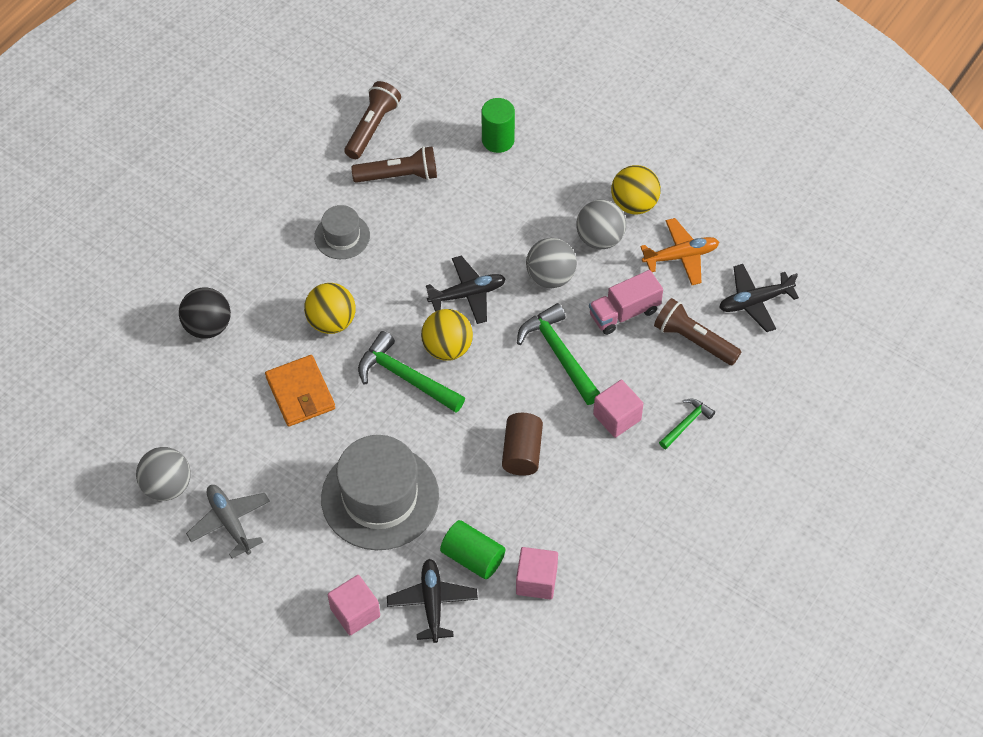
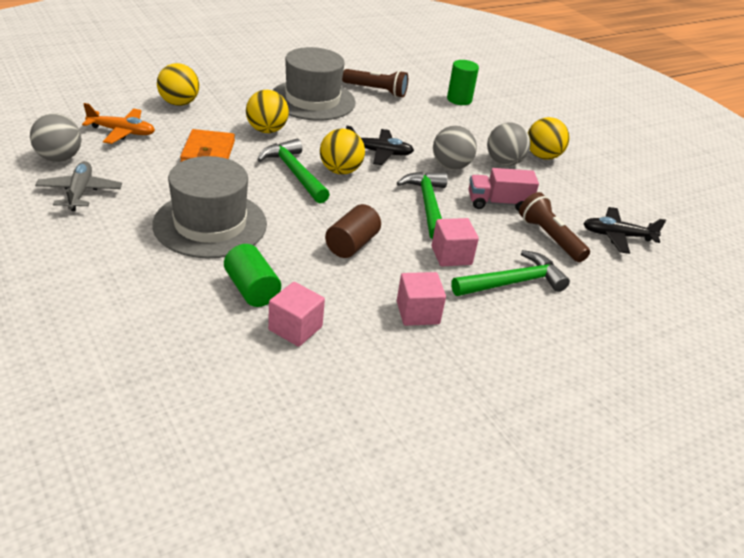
camera: 20 degrees right, 20 degrees down
black ball [179,288,231,339] -> yellow ball [157,63,199,106]
grey hat [314,205,370,259] -> grey hat [273,47,356,121], size x1.95
pink cube [328,575,380,635] -> pink cube moved to [397,272,446,326]
brown flashlight [345,81,401,159] -> none
black plane [387,559,478,643] -> none
orange plane [640,218,719,285] -> orange plane moved to [82,103,155,144]
green hammer [659,399,715,449] -> green hammer [451,250,570,296], size x1.79

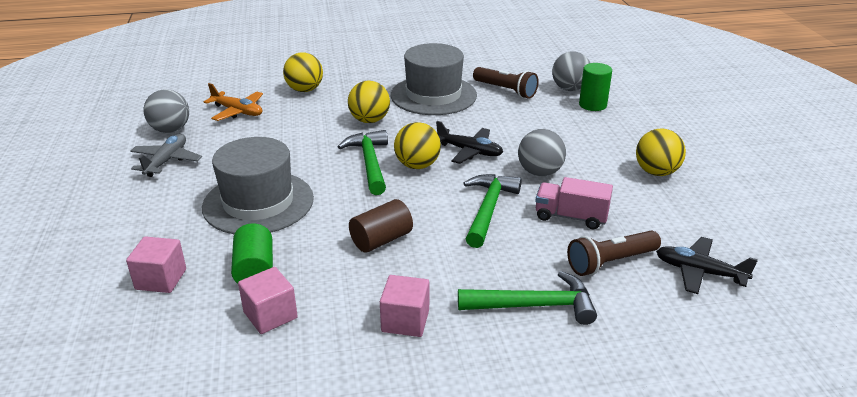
camera: 25 degrees right, 5 degrees down
orange wallet [180,129,235,162] -> none
pink cube [431,218,479,266] -> pink cube moved to [126,236,186,293]
grey ball [487,123,531,166] -> grey ball moved to [552,51,590,91]
brown flashlight [519,192,590,262] -> brown flashlight turned 105 degrees counterclockwise [567,231,661,276]

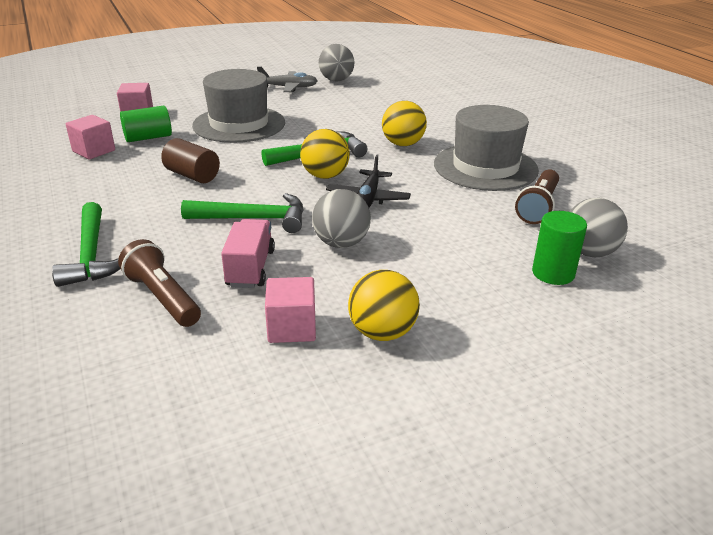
camera: 75 degrees right, 0 degrees up
orange plane [204,83,263,121] -> none
yellow ball [283,53,323,92] -> none
pink cube [380,275,429,337] -> pink cube moved to [265,277,316,343]
black plane [656,237,758,294] -> none

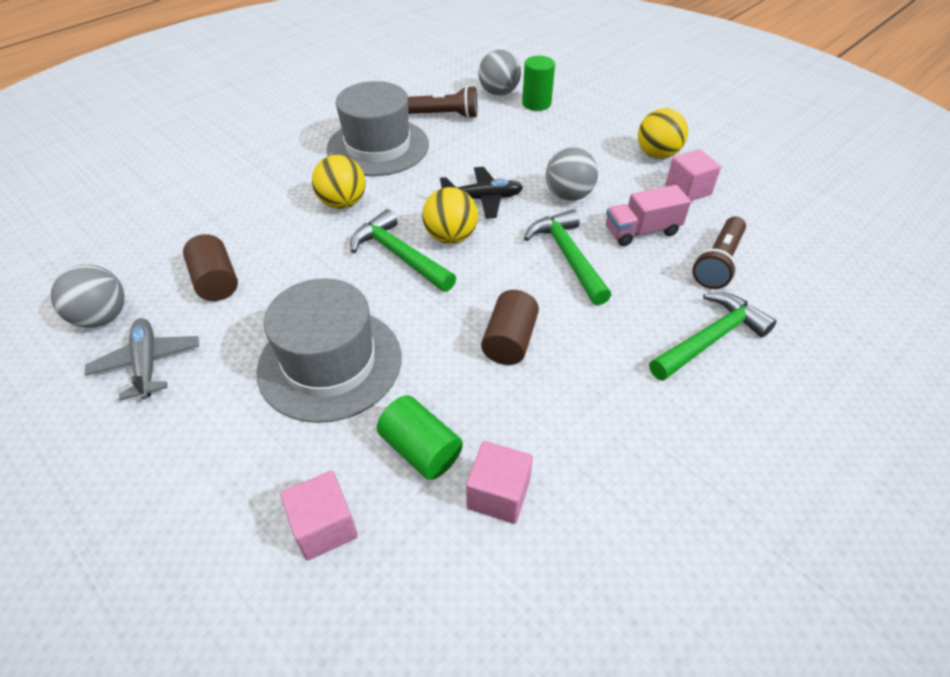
camera: 110 degrees left, 15 degrees up
none -> brown cylinder [183,234,238,301]

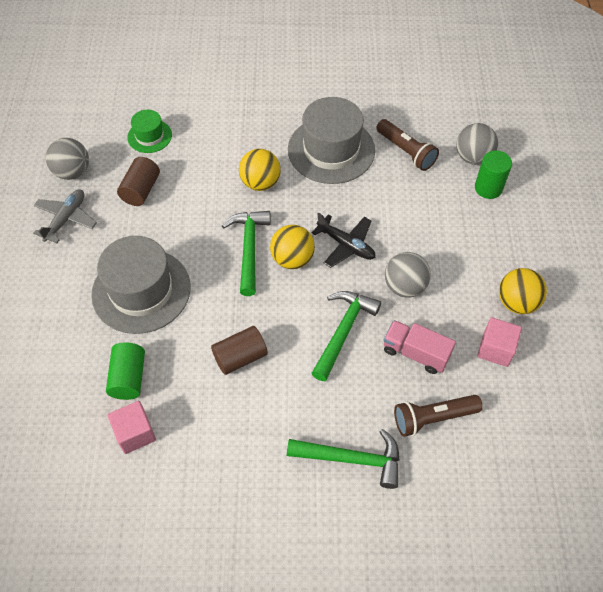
camera: 45 degrees right, 10 degrees up
pink cube [280,471,358,560] -> none
none -> green hat [127,110,172,153]

